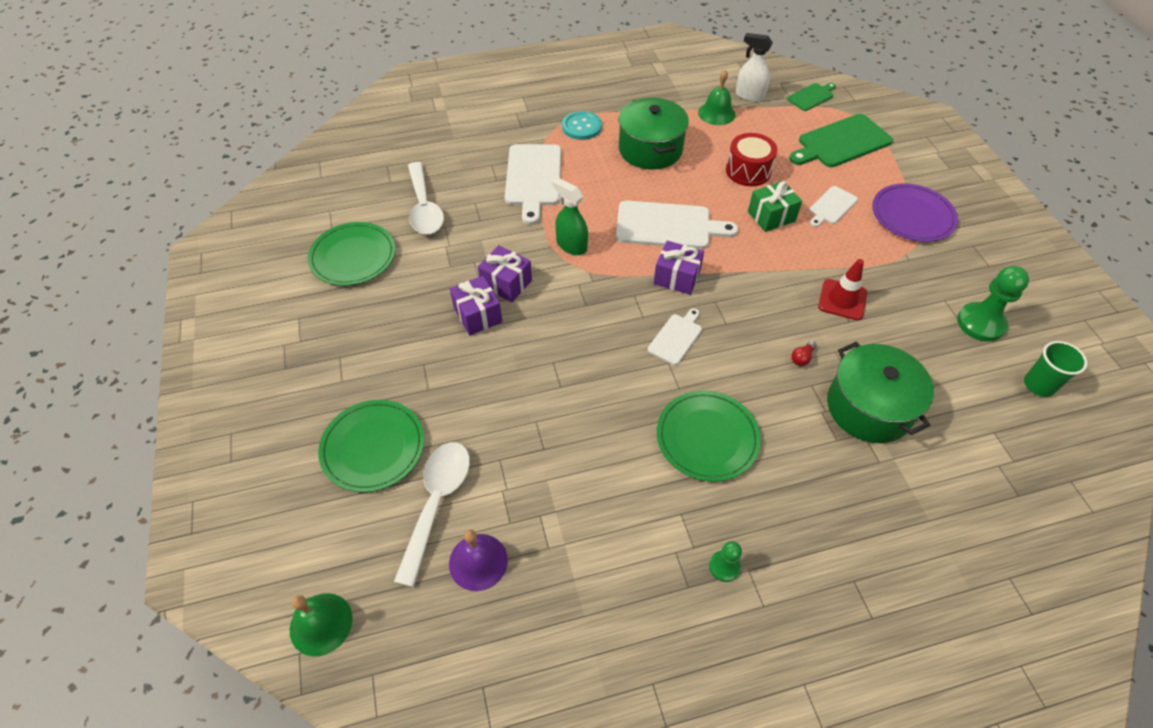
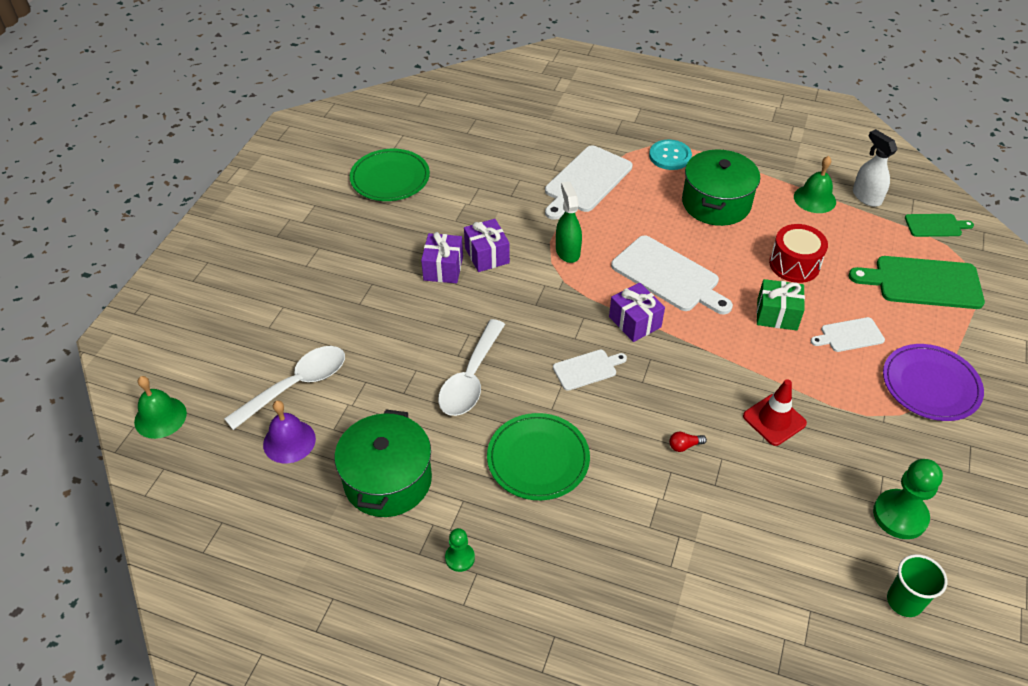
camera: 35 degrees right, 5 degrees down
green plate [318,400,424,492] -> none
white spoon [408,162,444,234] -> white spoon moved to [438,319,505,416]
green pot [827,342,934,443] -> green pot moved to [334,410,432,517]

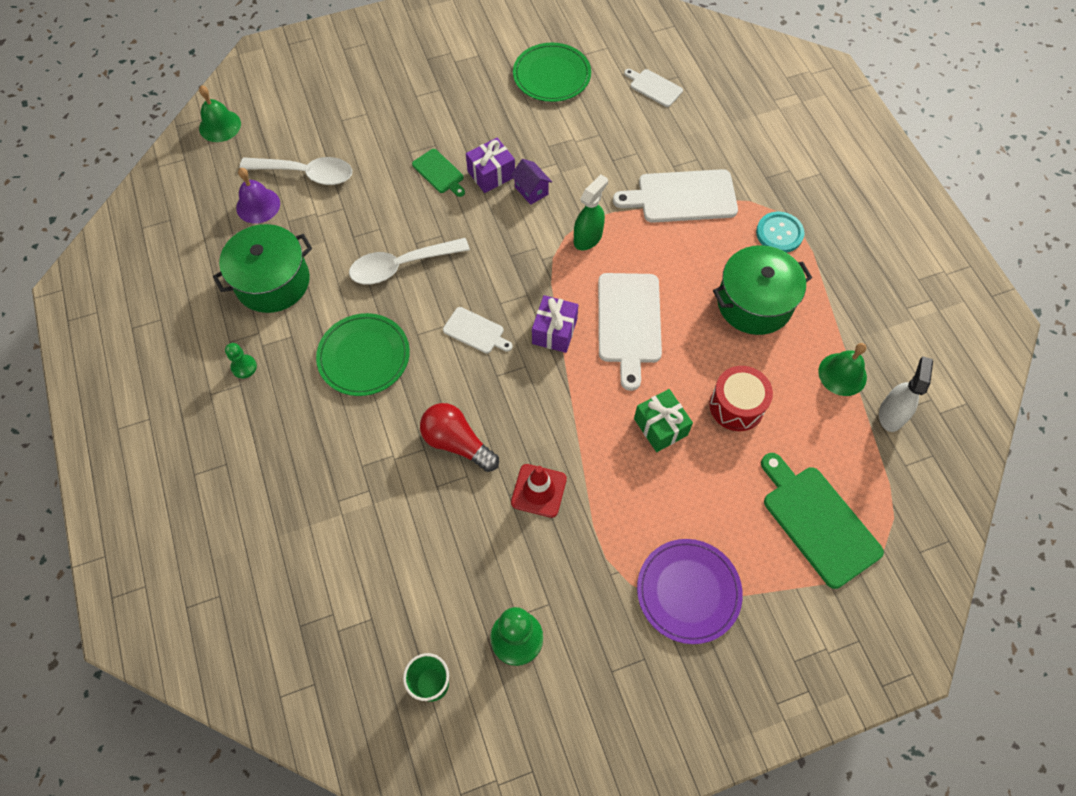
camera: 50 degrees right, 15 degrees up
purple gift [464,219,510,272] -> purple house [511,159,552,205]
red light bulb [669,432,707,452] -> red light bulb [420,403,499,472], size x2.36
white cutting board [811,317,885,352] -> white cutting board moved to [624,69,683,107]
green cutting board [905,214,974,237] -> green cutting board moved to [412,149,465,197]

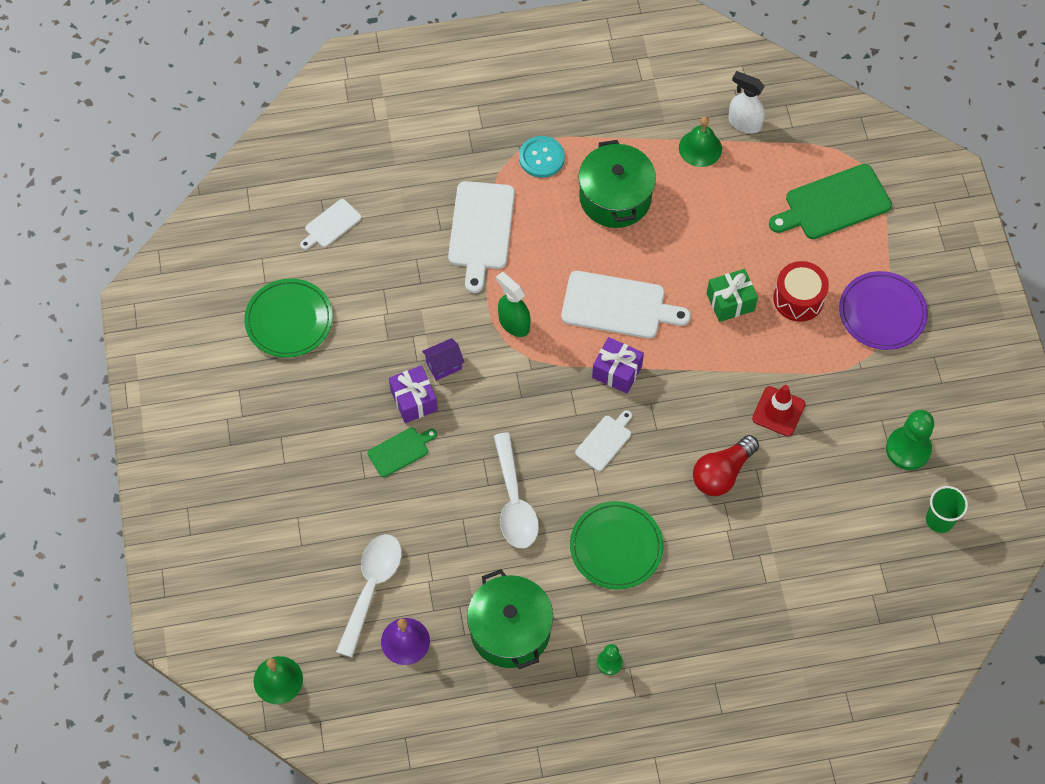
camera: 80 degrees left, 0 degrees up
red drum [709,366,773,431] -> red drum moved to [773,261,829,322]

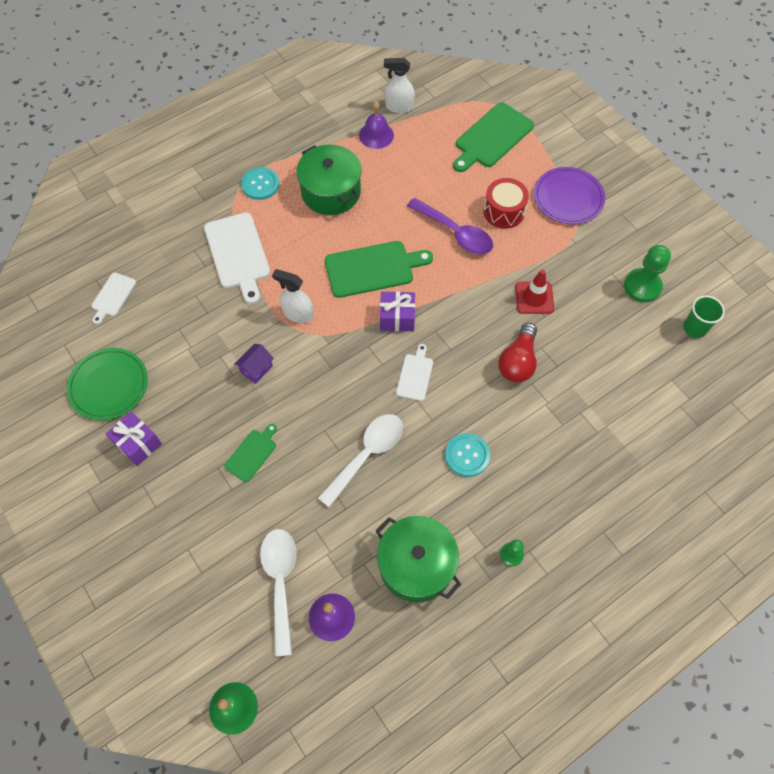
camera: 25 degrees left, 0 degrees up
purple gift [389,365,438,423] -> purple gift moved to [106,411,162,466]
white spoon [494,433,539,548] -> white spoon turned 105 degrees counterclockwise [318,414,403,508]
green spray bottle [496,272,531,337] -> white spray bottle [272,269,314,323]
white cutting board [561,271,691,339] -> green cutting board [325,241,433,298]
green plate [570,501,663,589] -> turquoise button [445,433,490,477]
green bell [679,116,722,167] -> purple bell [359,101,394,149]
green gift [707,269,758,322] -> purple spoon [407,198,493,255]

